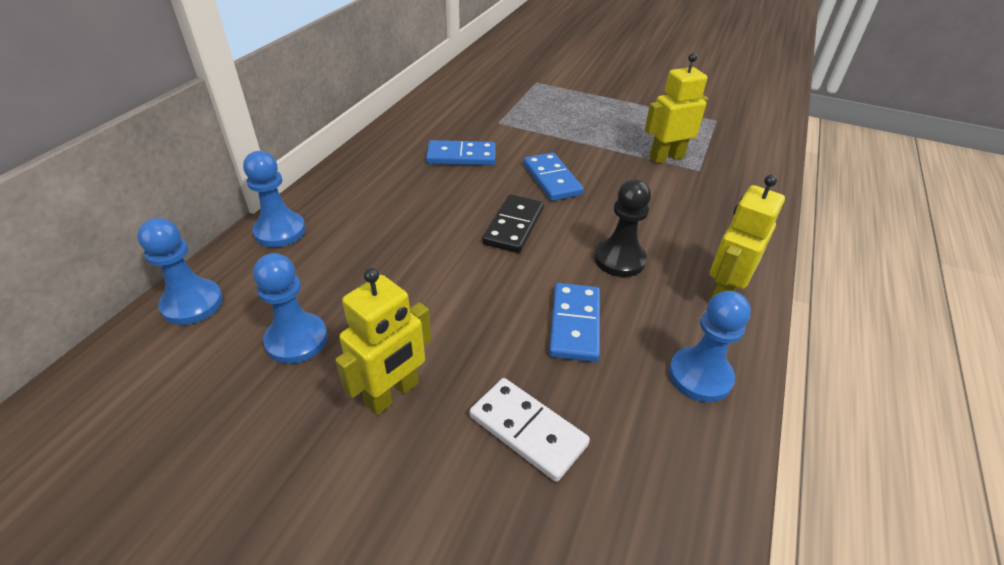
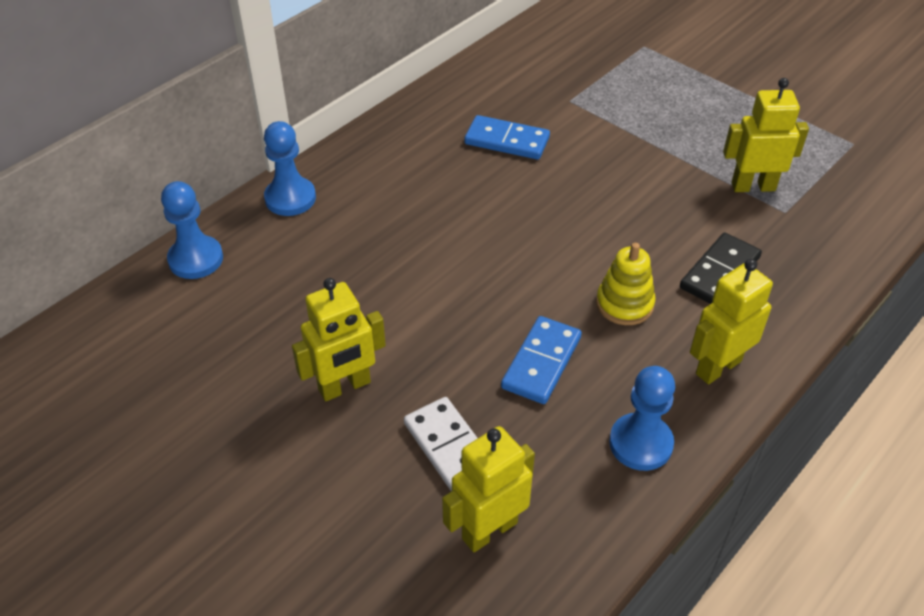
camera: 20 degrees right, 5 degrees up
blue pawn [253,253,328,364] -> none
black domino [483,194,544,253] -> black domino moved to [680,232,762,304]
blue domino [523,152,584,201] -> none
black pawn [595,179,651,277] -> yellow stacking toy [596,243,655,325]
none -> yellow robot [442,426,535,552]

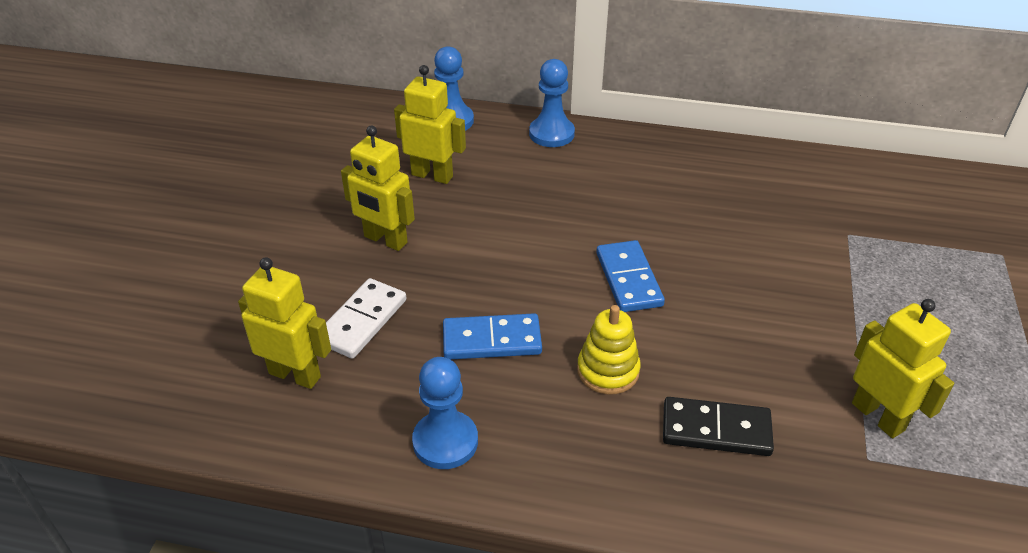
camera: 60 degrees right, 5 degrees down
blue domino [464,115,550,160] -> blue domino moved to [596,240,665,312]
yellow robot [690,259,773,384] -> yellow robot moved to [394,65,466,184]

